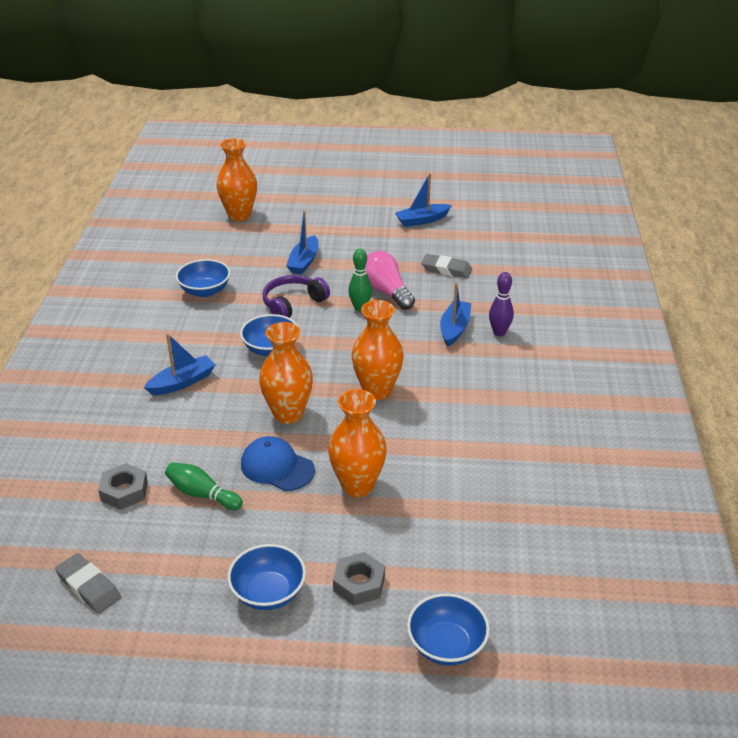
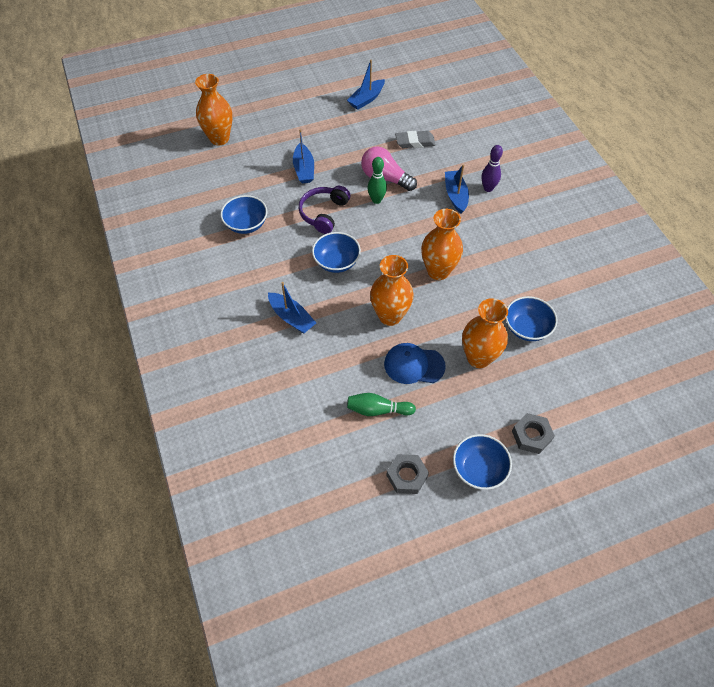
camera: 25 degrees left, 20 degrees up
grey eraser [55,553,121,614] -> none
grey nut [98,463,148,510] -> grey nut moved to [386,454,429,494]
blue boat [144,333,216,395] -> blue boat turned 105 degrees clockwise [268,282,316,334]
blue bowl [407,593,490,666] -> blue bowl moved to [506,296,557,341]

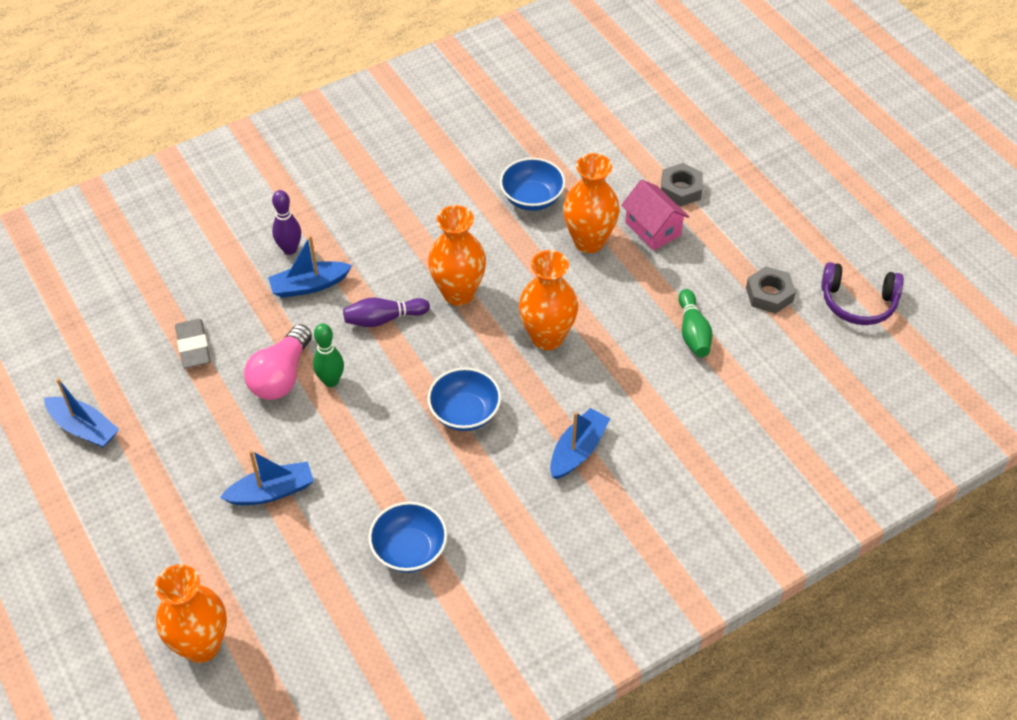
camera: 100 degrees left, 5 degrees down
purple headphones [299,186,350,234] -> purple headphones moved to [821,262,904,325]
blue cap [384,343,446,384] -> none
blue bowl [453,434,512,490] -> none
none -> purple bowling pin [343,298,430,327]
none -> pink house [622,179,689,251]

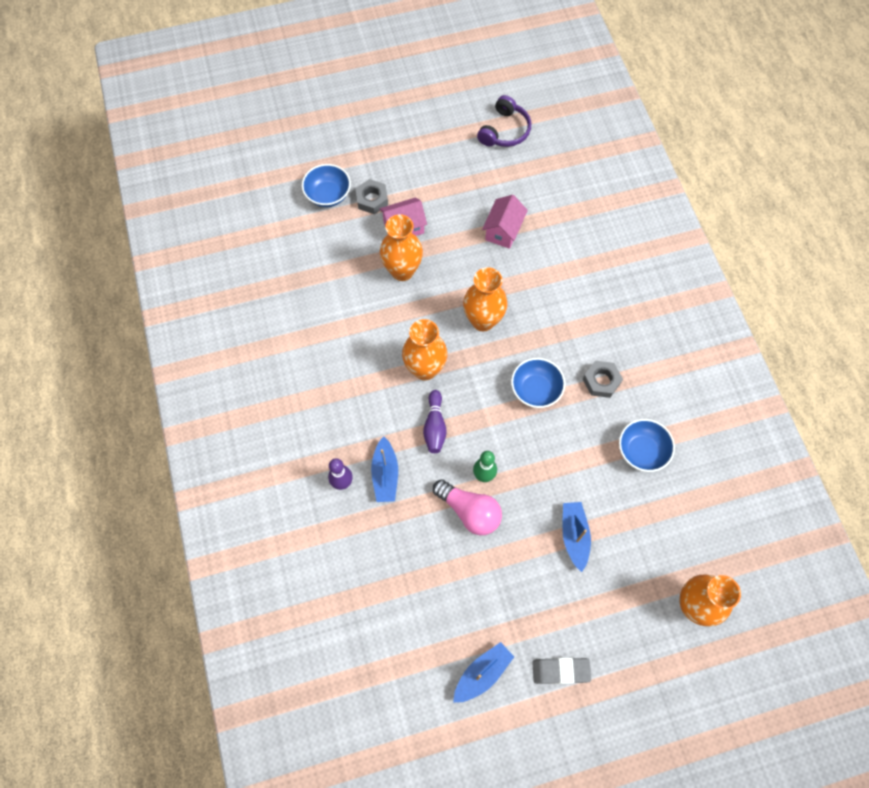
camera: 75 degrees left, 15 degrees up
grey eraser [175,319,211,368] -> grey eraser moved to [532,658,591,684]
blue bowl [500,158,565,211] -> blue bowl moved to [302,164,351,207]
blue boat [550,408,610,479] -> none
green bowling pin [678,289,712,357] -> pink house [482,195,528,249]
grey nut [746,266,796,314] -> grey nut moved to [583,361,623,398]

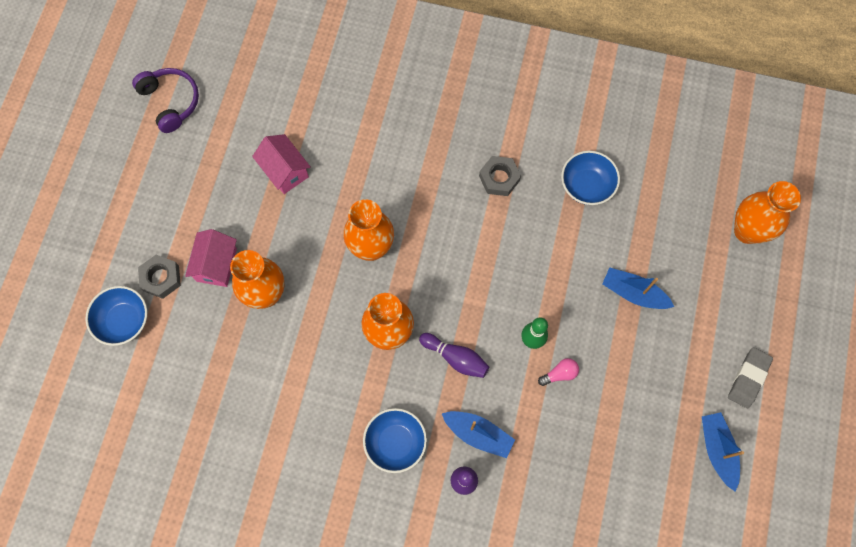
camera: 60 degrees left, 5 degrees up
pink light bulb [433,479,502,535] -> pink light bulb [538,358,579,386], size x0.50
blue bowl [511,358,565,408] -> blue bowl moved to [363,408,427,473]

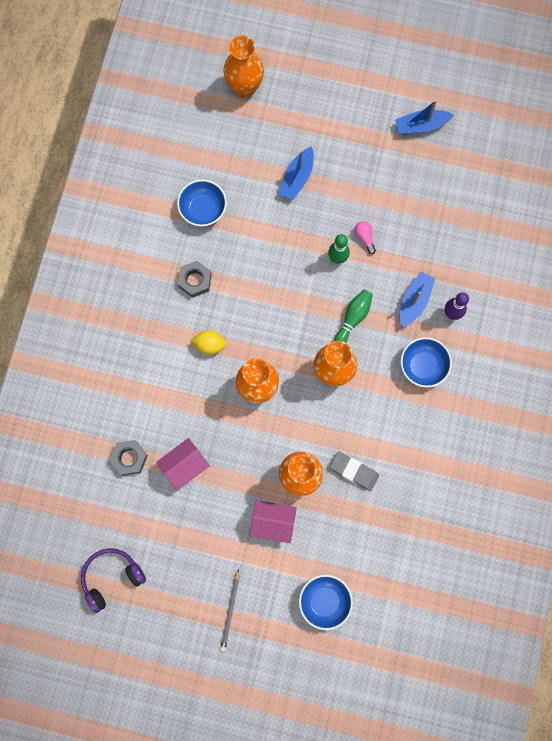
camera: 90 degrees left, 5 degrees up
grey nut [138,255,181,299] -> grey nut moved to [110,440,148,476]
purple bowling pin [419,333,489,378] -> green bowling pin [334,290,373,343]
grey eraser [728,348,773,408] -> grey eraser moved to [330,452,379,491]
none -> yellow lemon [191,330,226,355]
none -> grey pencil [220,568,239,652]

